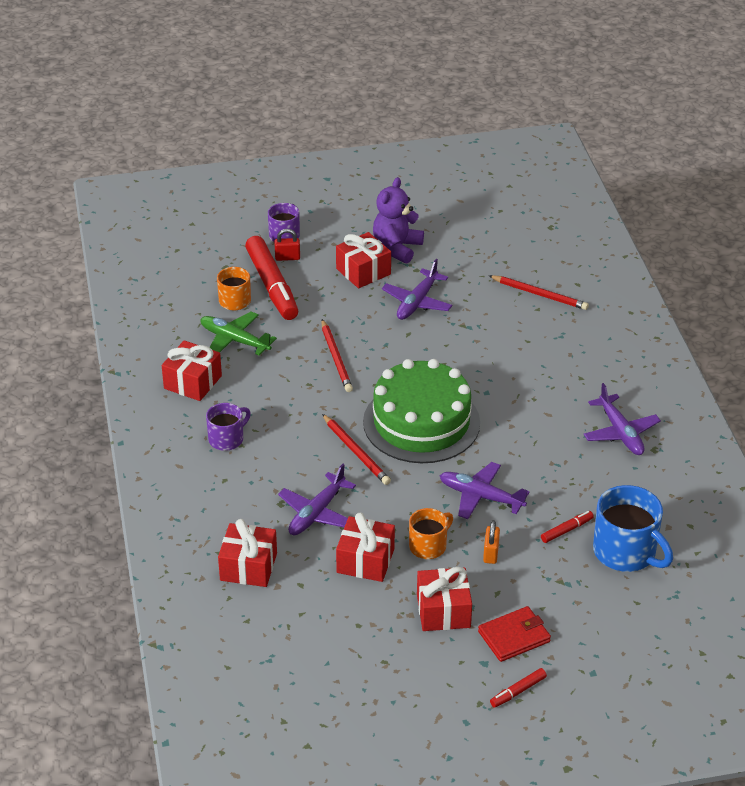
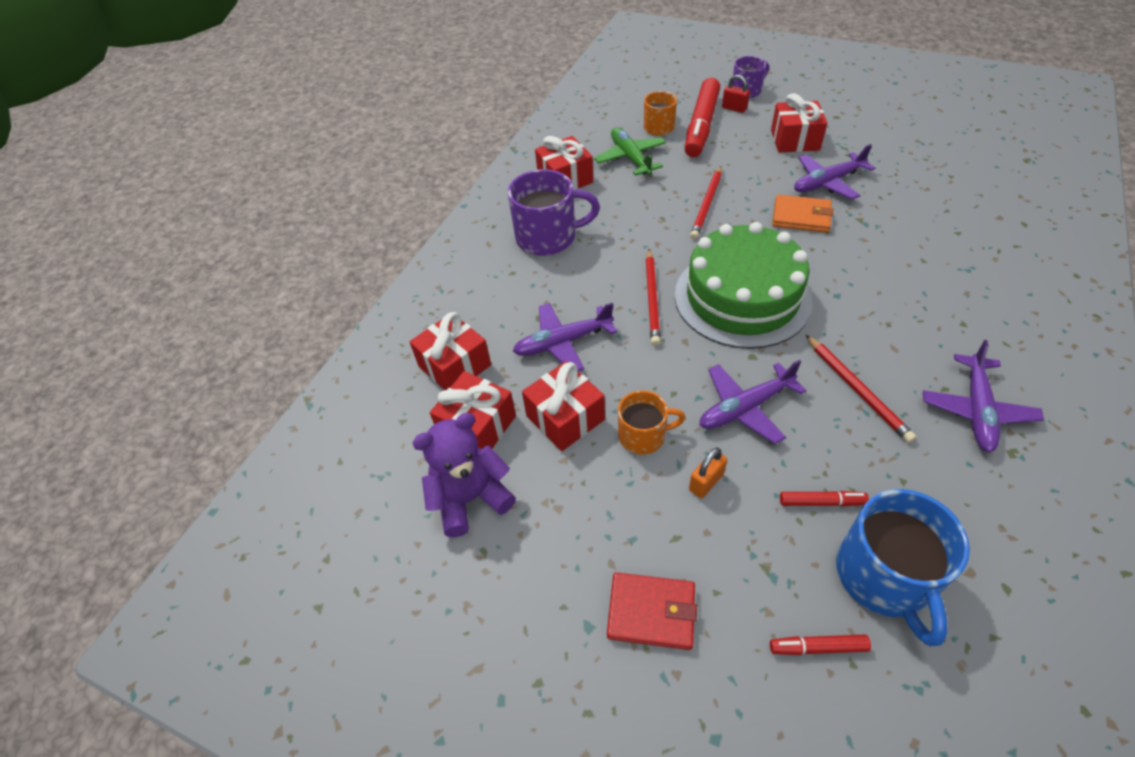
camera: 40 degrees right, 10 degrees up
purple mug [206,403,251,451] -> purple mug [508,169,600,256], size x1.68
purple teddy bear [373,177,424,263] -> purple teddy bear moved to [412,413,516,537]
red gift [417,567,472,631] -> red gift moved to [430,371,516,450]
purple plane [439,462,529,519] -> purple plane turned 90 degrees counterclockwise [699,360,807,444]
red pencil [488,275,589,310] -> red pencil moved to [806,335,916,443]
red marker [490,668,547,708] -> red marker moved to [770,635,871,655]
none -> orange wallet [772,194,833,233]

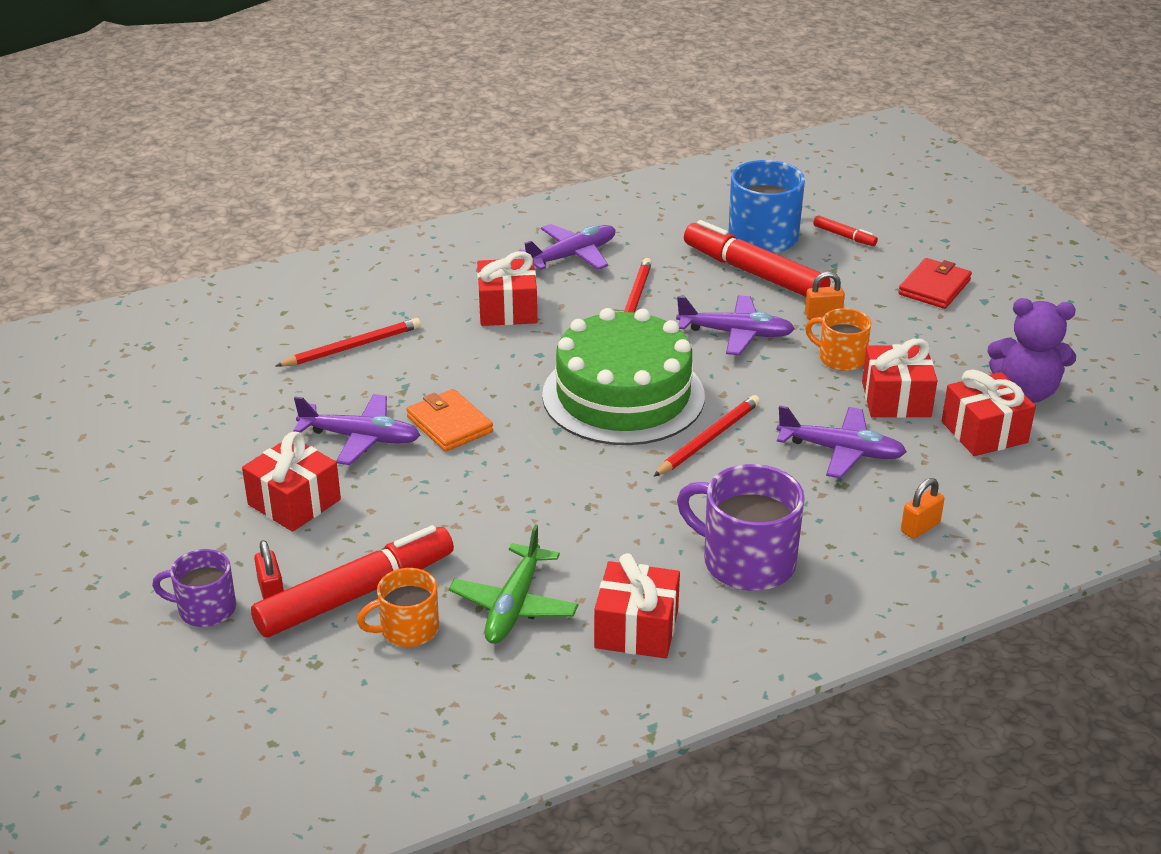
camera: 145 degrees left, 15 degrees down
red gift [410,312,491,390] -> red gift moved to [477,251,537,326]
red wallet [607,572,697,650] -> red wallet turned 75 degrees clockwise [898,258,972,309]
red pencil [690,166,722,240] -> red pencil moved to [276,318,421,367]
red marker [780,491,869,507] -> red marker [684,220,831,297], size x2.31
none -> orange padlock [901,478,944,539]

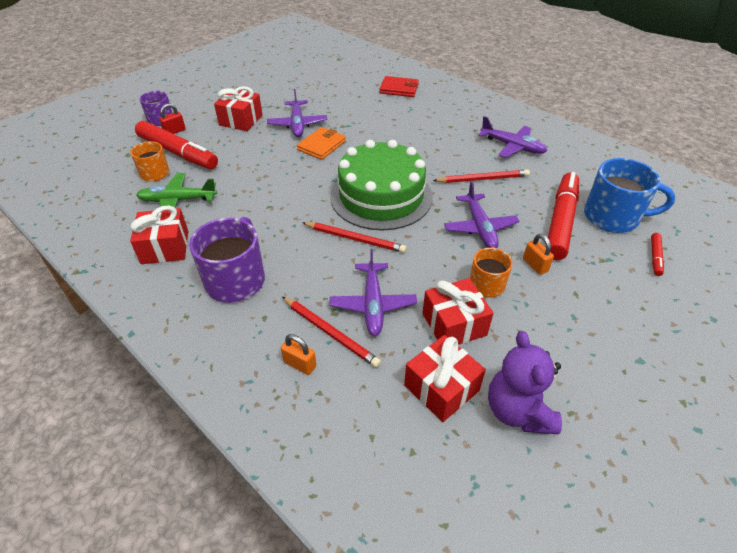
camera: 70 degrees right, 10 degrees up
red pencil [276,318,421,367] -> red pencil moved to [282,297,381,368]
red gift [477,251,537,326] -> none
red wallet [898,258,972,309] -> red wallet moved to [380,76,419,97]

